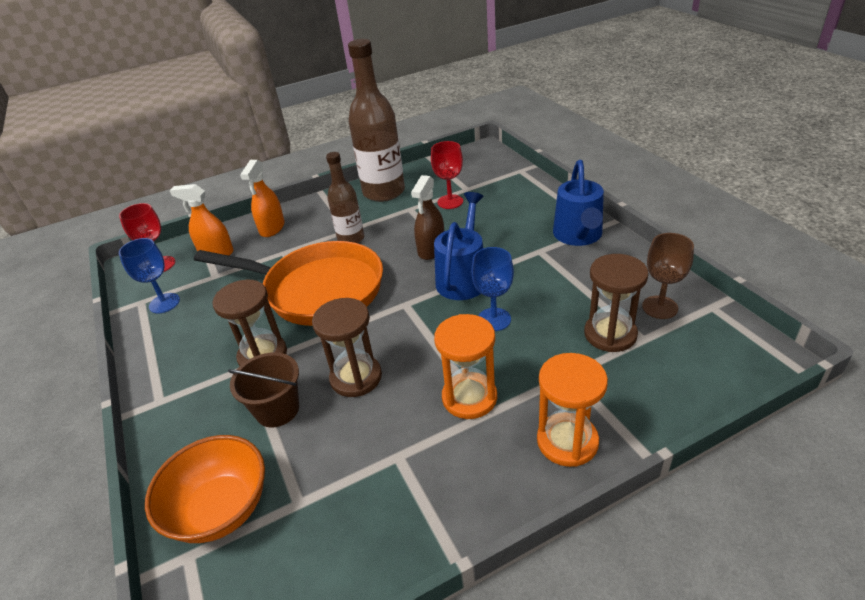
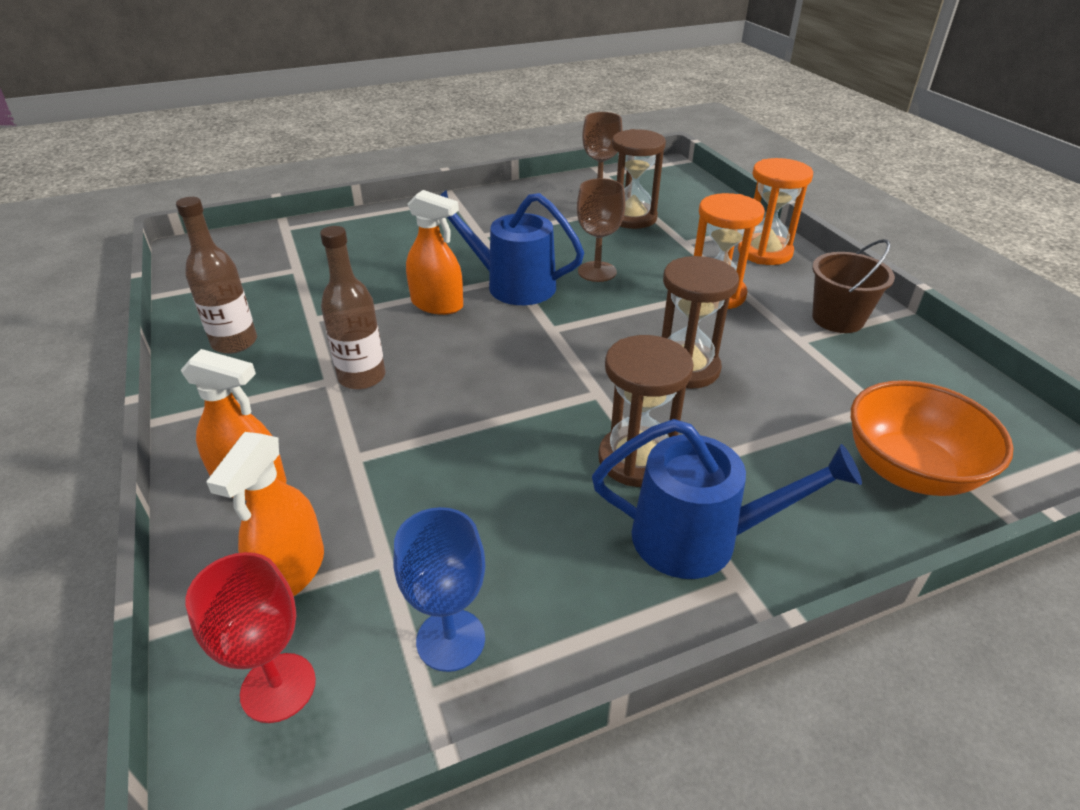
camera: 90 degrees left, 0 degrees up
orange pan [194,241,383,326] -> none
brown bucket [228,352,299,428] -> brown bucket moved to [812,239,895,333]
brown bottle [348,39,405,202] -> brown bottle [176,197,257,354], size x0.57
brown spray bottle [411,175,444,260] -> orange spray bottle [406,190,463,315]
red goblet [431,141,463,209] -> none
blue goblet [471,247,514,331] -> brown goblet [577,178,625,282]
blue watering can [553,160,604,246] -> blue watering can moved to [592,419,862,579]

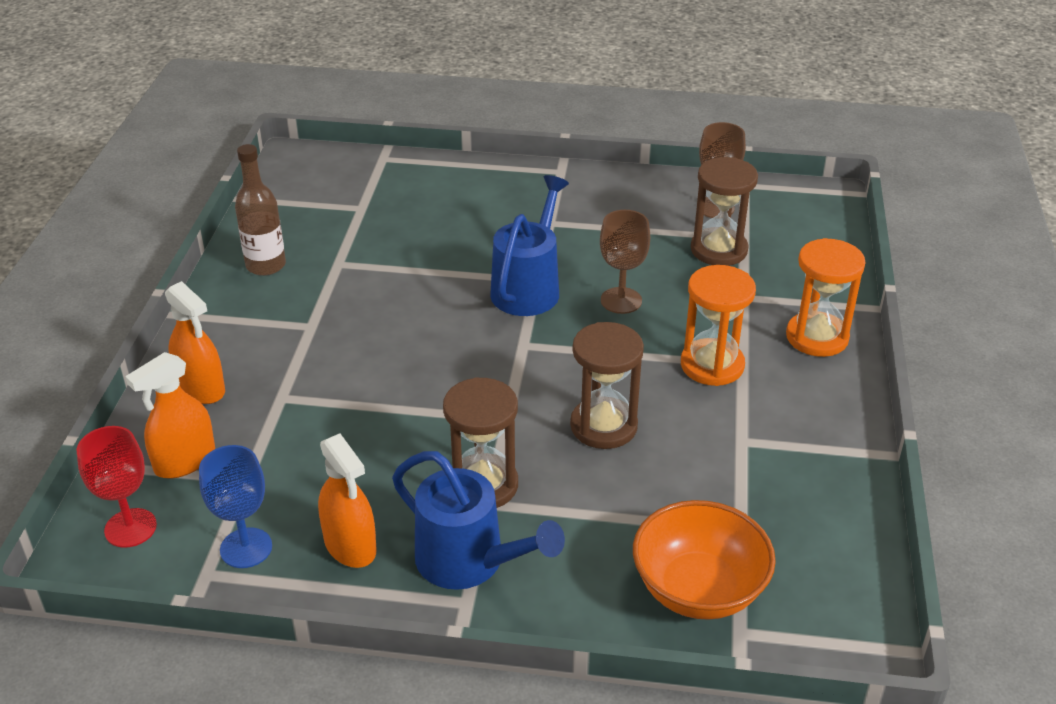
camera: 30 degrees right, 0 degrees up
brown bottle [320,226,385,390] -> none
orange spray bottle [406,190,463,315] -> orange spray bottle moved to [318,433,377,568]
blue watering can [440,190,584,305] -> blue watering can turned 60 degrees clockwise [490,175,569,316]
brown bucket [812,239,895,333] -> none

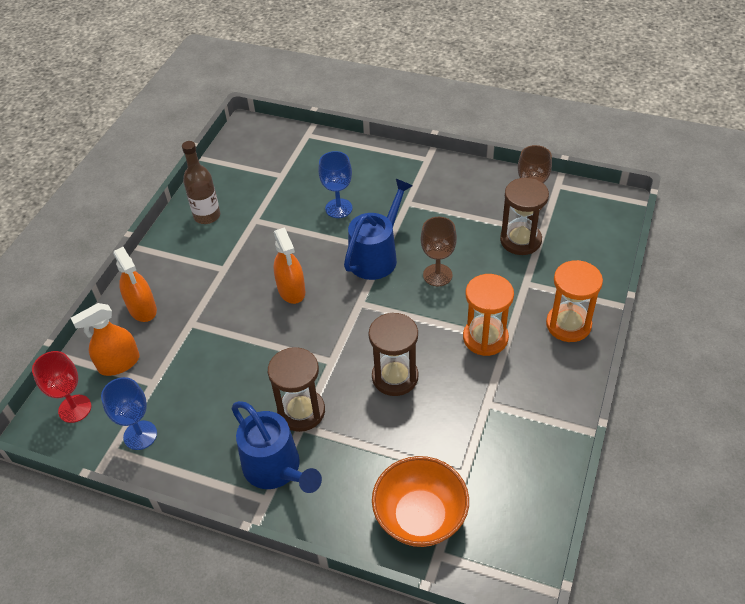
camera: 15 degrees right, 10 degrees up
orange spray bottle [318,433,377,568] -> orange spray bottle moved to [273,227,305,304]
none -> blue goblet [318,151,353,218]

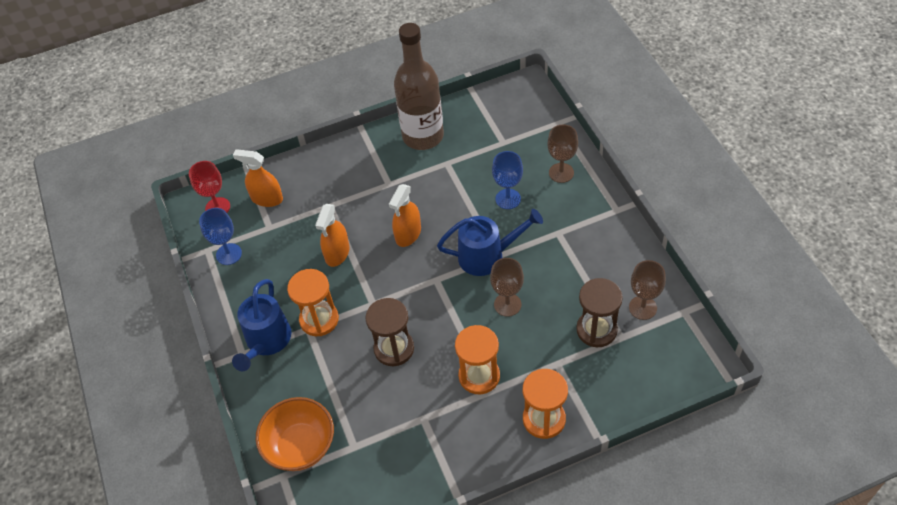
camera: 50 degrees right, 5 degrees up
orange spray bottle [113,247,157,322] -> orange spray bottle moved to [315,204,350,267]
brown bottle [182,141,220,224] -> brown bottle [394,23,444,150], size x1.74
brown hourglass [268,347,325,432] -> orange hourglass [287,269,339,336]
none -> brown goblet [547,125,578,183]

